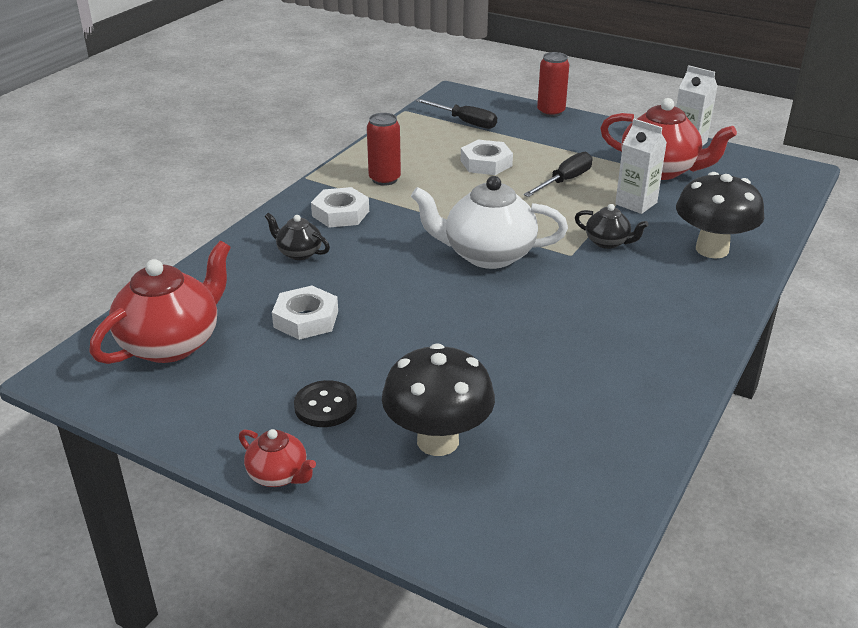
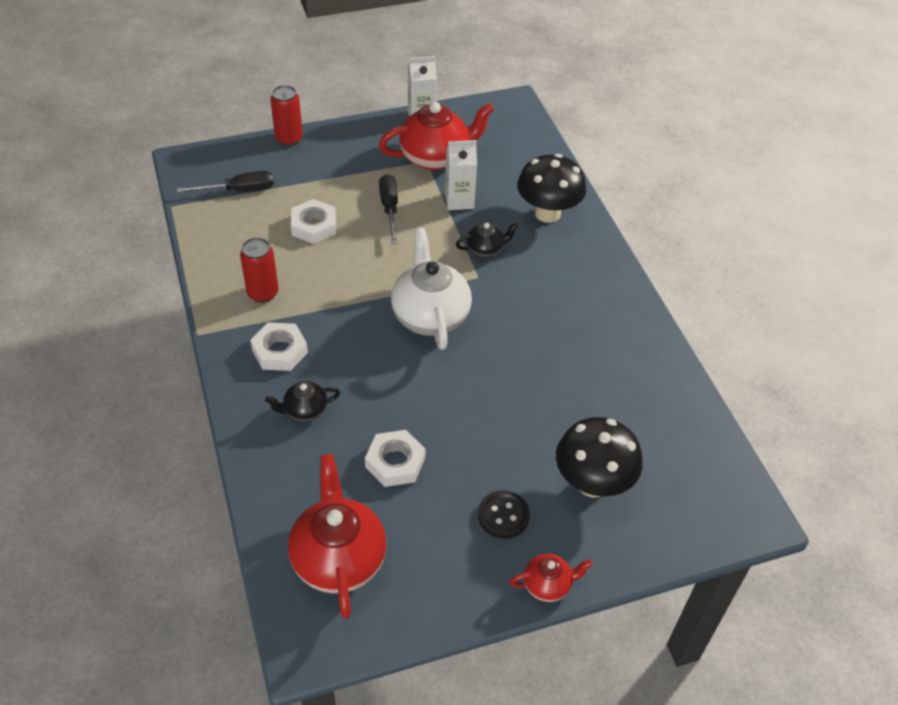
camera: 50 degrees left, 15 degrees up
white teapot [411,176,568,269] -> white teapot turned 120 degrees clockwise [391,228,472,350]

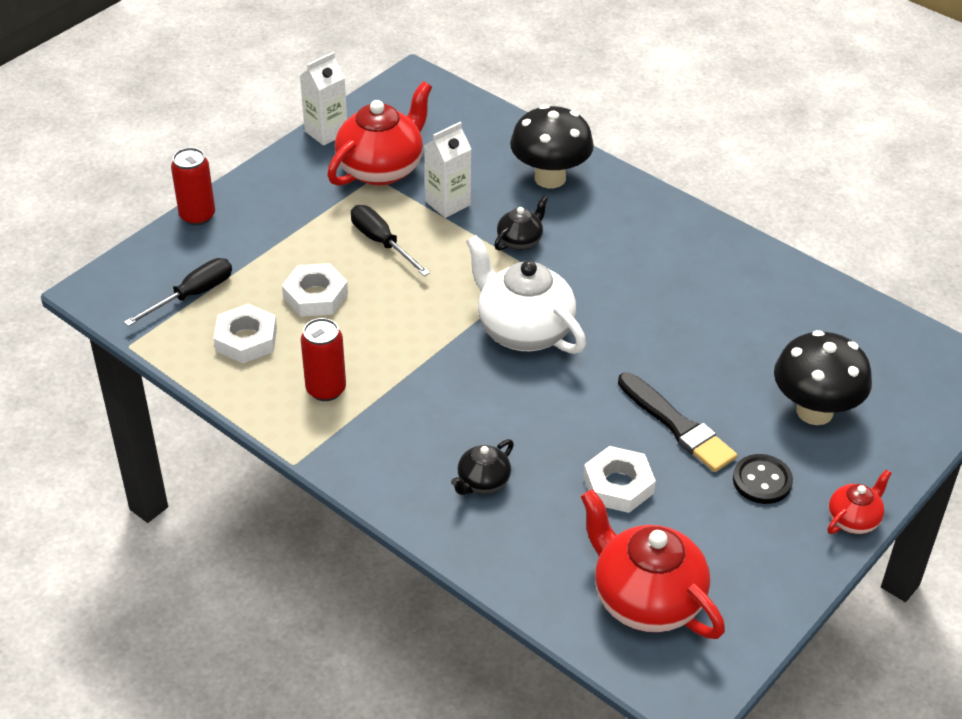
camera: 30 degrees left, 5 degrees down
white nut [250,322,308,371] -> white nut moved to [214,304,277,363]
none -> black brush [618,372,737,472]

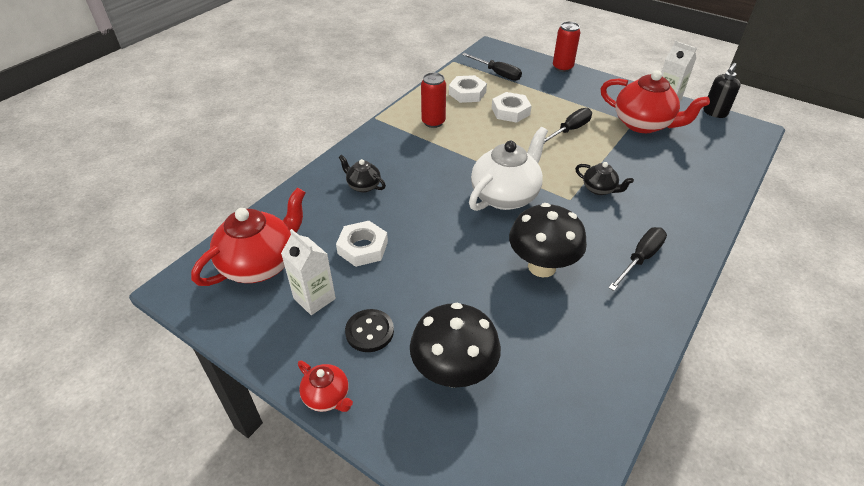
camera: 85 degrees right, 0 degrees up
white carton [424,122,471,218] -> white carton moved to [281,229,336,315]
black mushroom [510,105,594,188] -> black mushroom moved to [509,203,587,277]
black brush [618,372,737,472] -> none
none -> black screwdriver [608,227,667,291]
none -> black soap dispenser [703,63,741,118]

